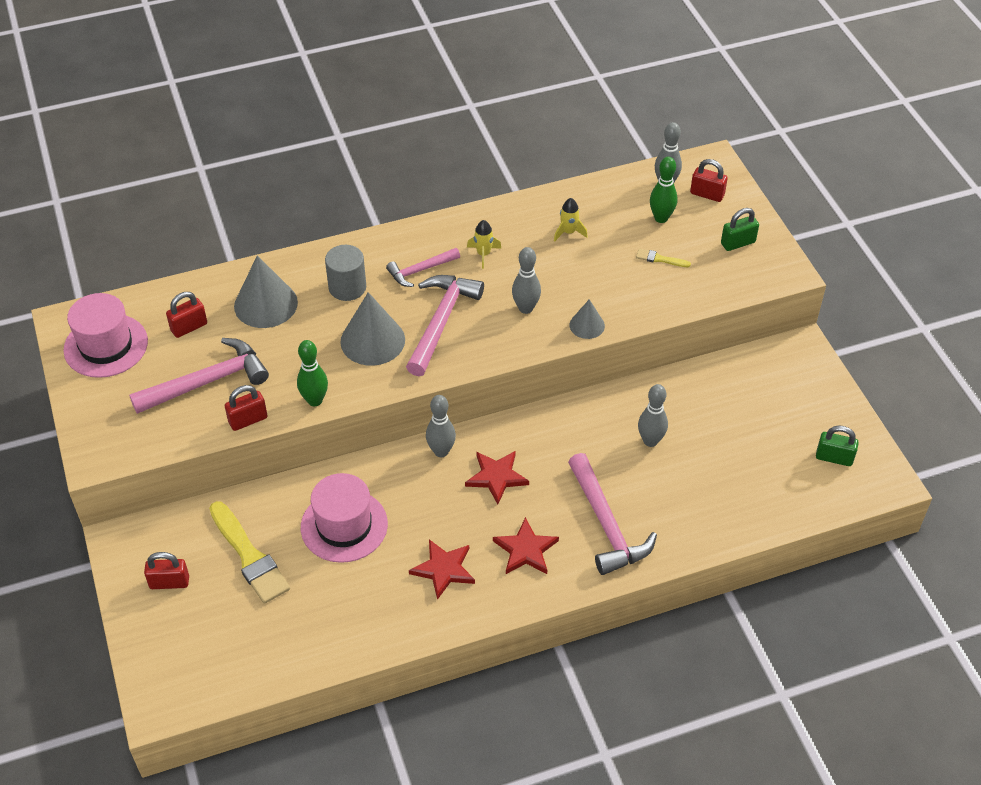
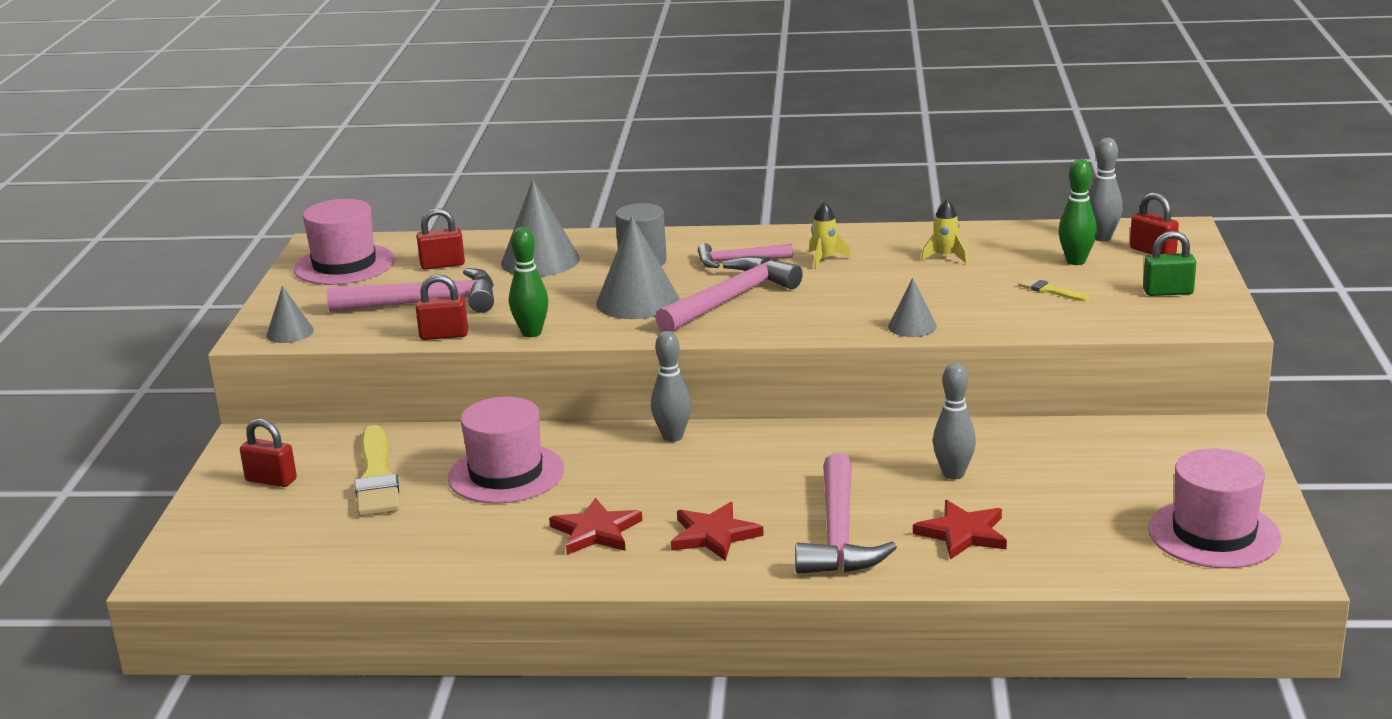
camera: 25 degrees right, 25 degrees down
red star [465,451,529,504] -> red star moved to [913,500,1007,559]
grey bowling pin [512,247,541,314] -> none
green padlock [816,426,859,466] -> pink hat [1148,448,1281,568]
none -> grey cone [266,286,314,343]

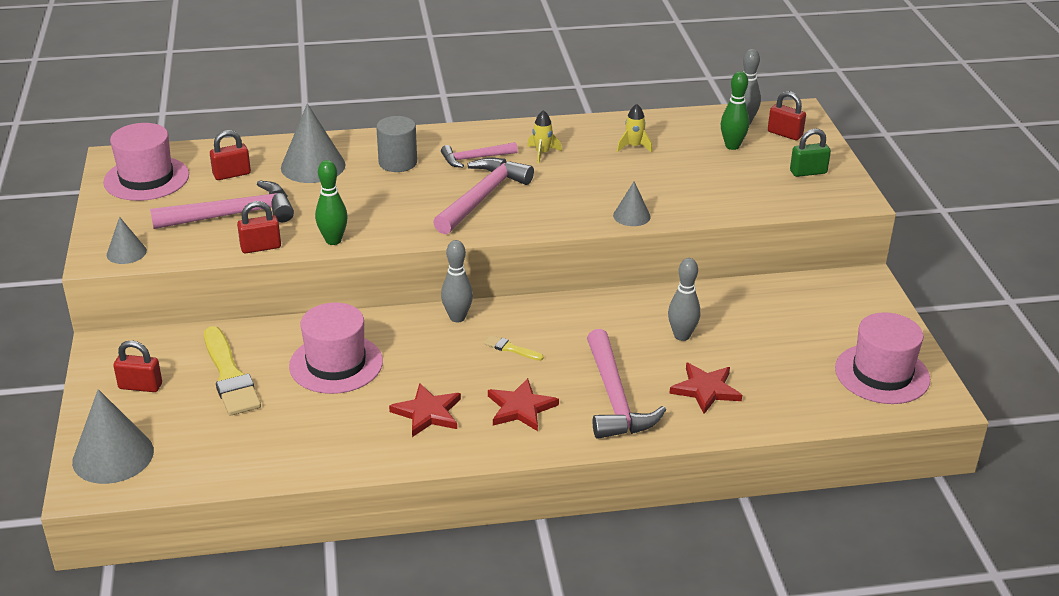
camera: 15 degrees left, 10 degrees up
grey cone [596,216,679,319] -> grey cone moved to [72,389,154,484]
yellow brush [1018,278,1089,302] -> yellow brush moved to [484,335,544,361]

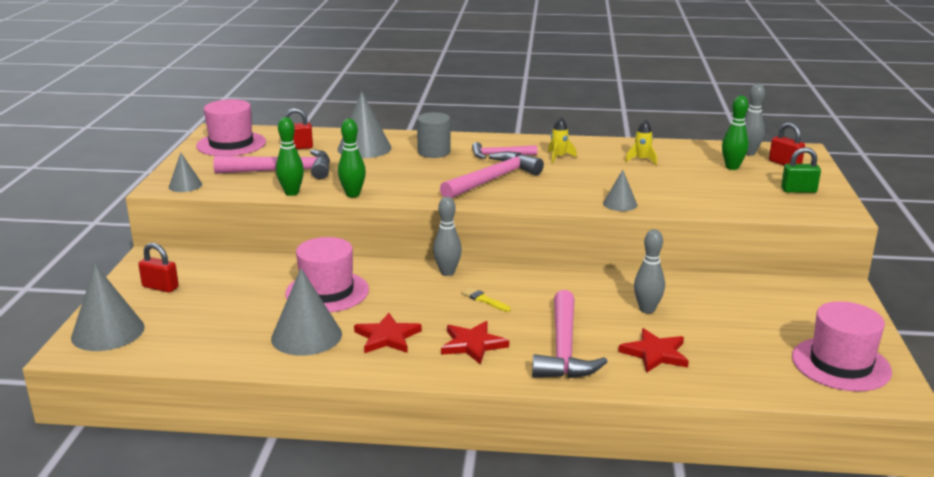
camera: 15 degrees right, 10 degrees down
yellow brush [204,326,261,416] -> none
red padlock [237,201,281,253] -> green bowling pin [276,117,304,196]
none -> grey cone [271,268,342,356]

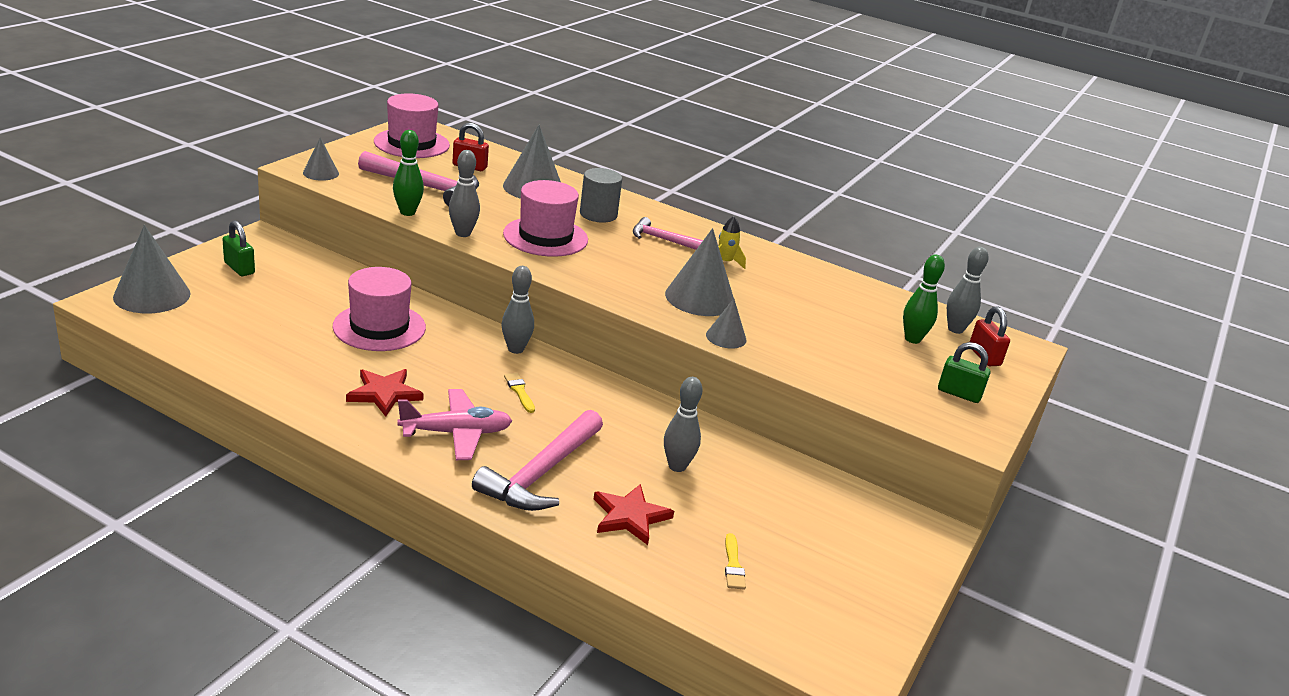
camera: 20 degrees right, 5 degrees up
red padlock [138,243,179,293] -> green padlock [222,220,255,276]
grey cone [271,268,342,356] -> grey cone moved to [665,228,734,316]
green bowling pin [338,119,366,197] -> grey bowling pin [449,150,480,237]
pink hammer [440,152,544,198] -> none
red star [441,321,509,365] -> pink plane [397,389,512,460]
yellow rocket [625,119,657,165] -> none
pink hat [792,301,892,392] -> pink hat moved to [503,180,588,257]
none -> yellow brush [725,533,746,589]

